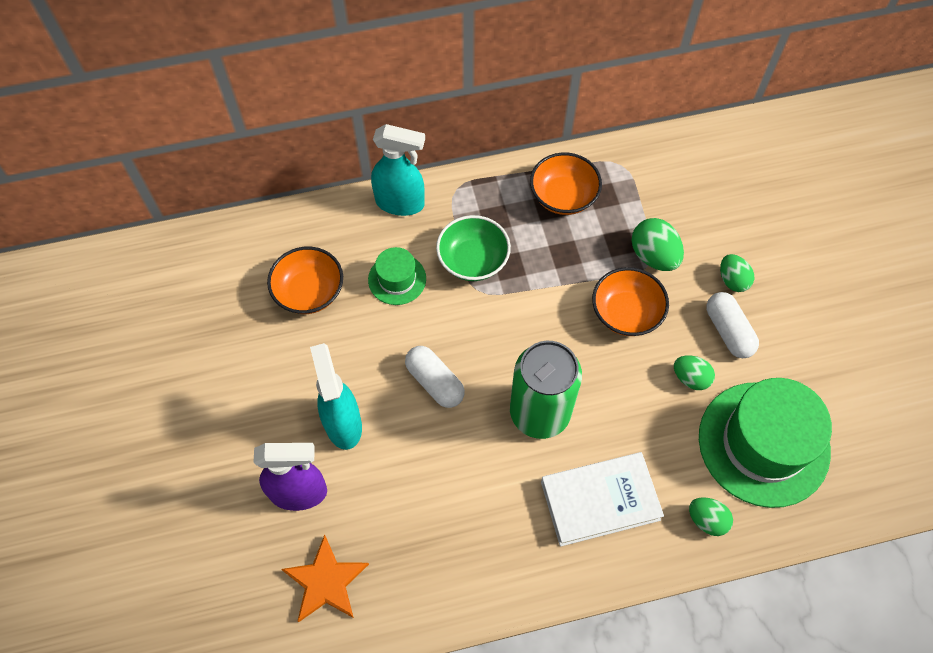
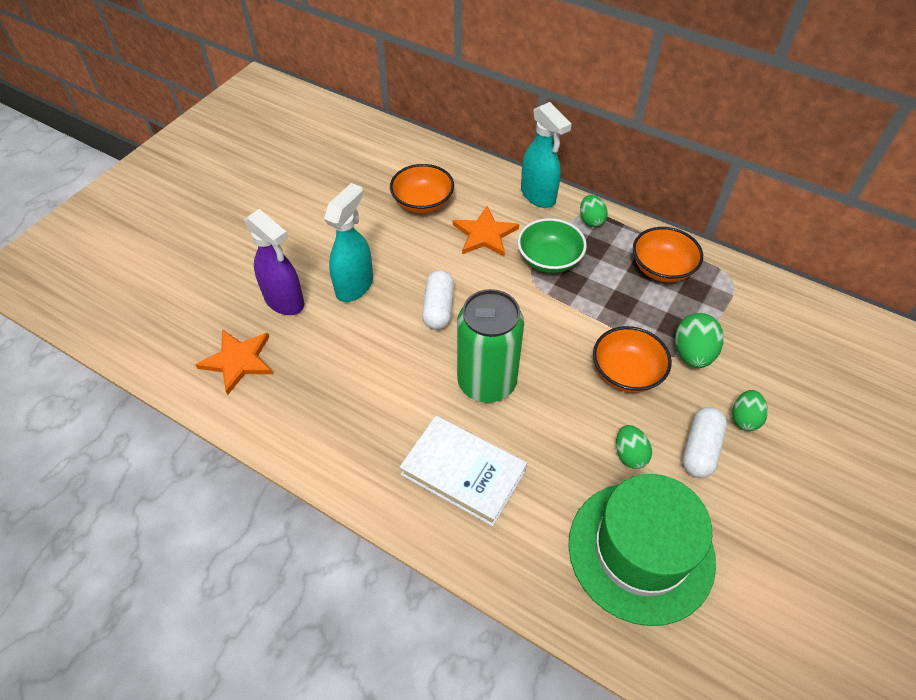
camera: 45 degrees right, 10 degrees down
green hat [368,247,426,305] -> orange star [453,206,519,257]
green egg [689,497,733,536] -> green egg moved to [580,195,608,227]

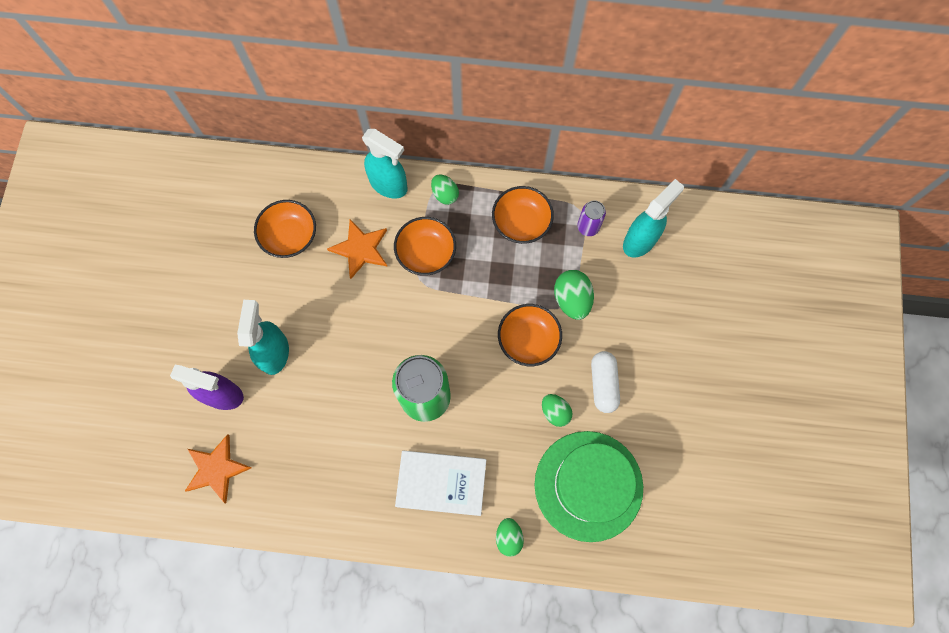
camera: 25 degrees left, 20 degrees up
white capsule [422,270,454,330] -> none
green bowl [518,218,587,273] -> orange bowl [394,217,456,276]
green egg [732,390,768,431] -> green egg moved to [496,518,524,557]
none -> purple can [577,200,606,236]
none -> turquoise spray bottle [623,179,684,257]

